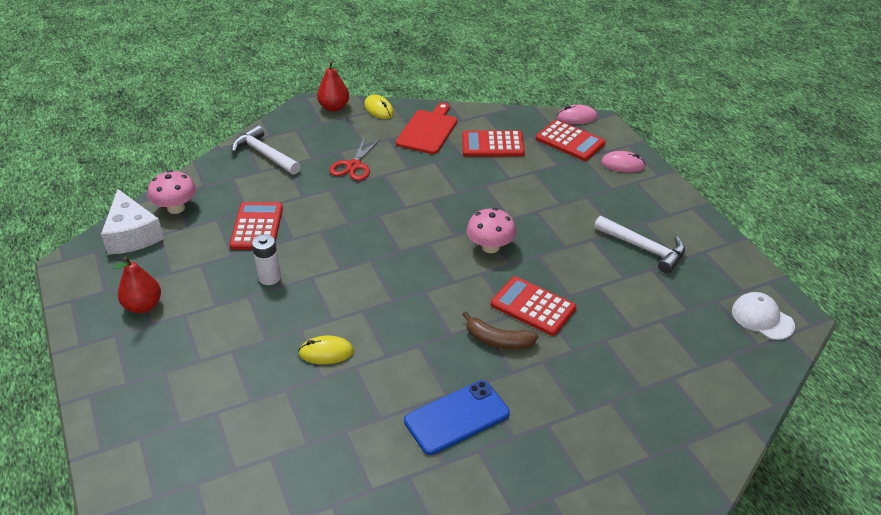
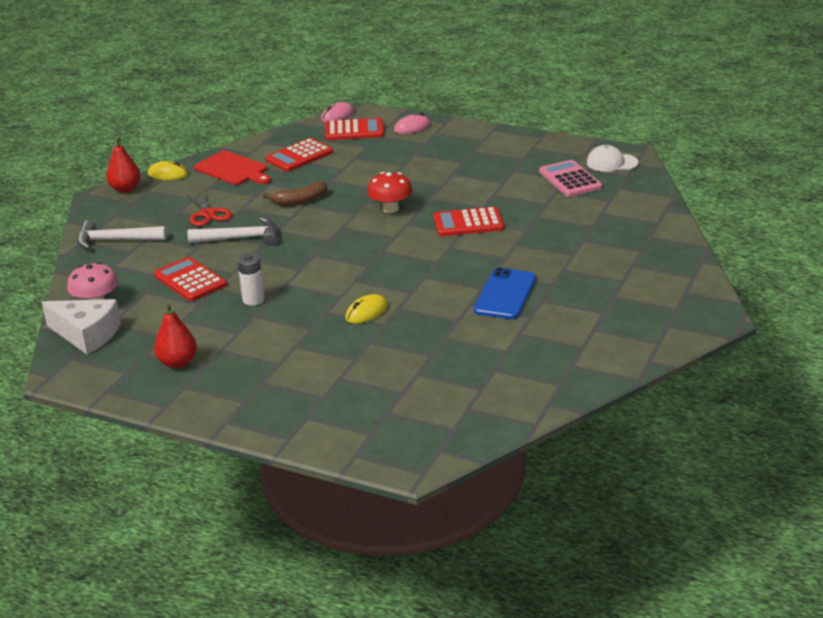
camera: 40 degrees left, 10 degrees down
red cutting board [396,103,457,154] -> red cutting board turned 150 degrees clockwise [194,151,271,185]
brown banana [462,312,539,350] -> brown banana moved to [263,181,327,205]
pink mushroom [467,208,516,253] -> red mushroom [367,172,413,213]
white hammer [594,216,685,274] -> white hammer moved to [188,217,277,246]
none -> pink calculator [539,160,602,197]

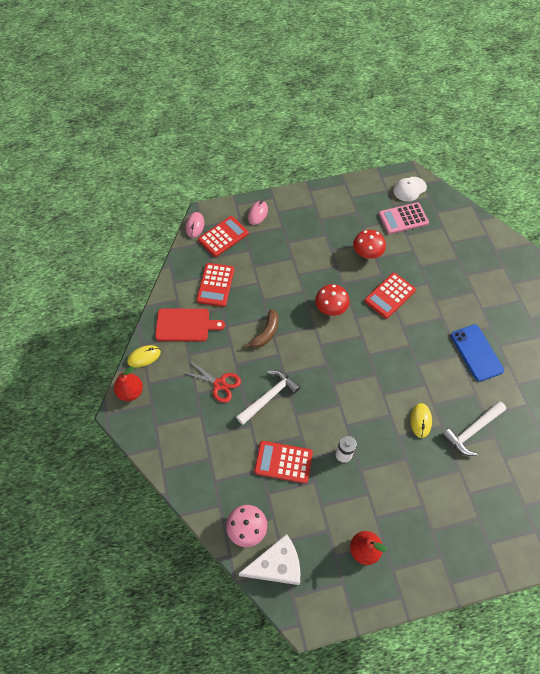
camera: 40 degrees left, 30 degrees up
white hammer [77,220,167,249] -> white hammer moved to [442,401,506,456]
pink calculator [539,160,602,197] -> pink calculator turned 45 degrees counterclockwise [379,202,429,234]
none -> red mushroom [353,230,386,259]

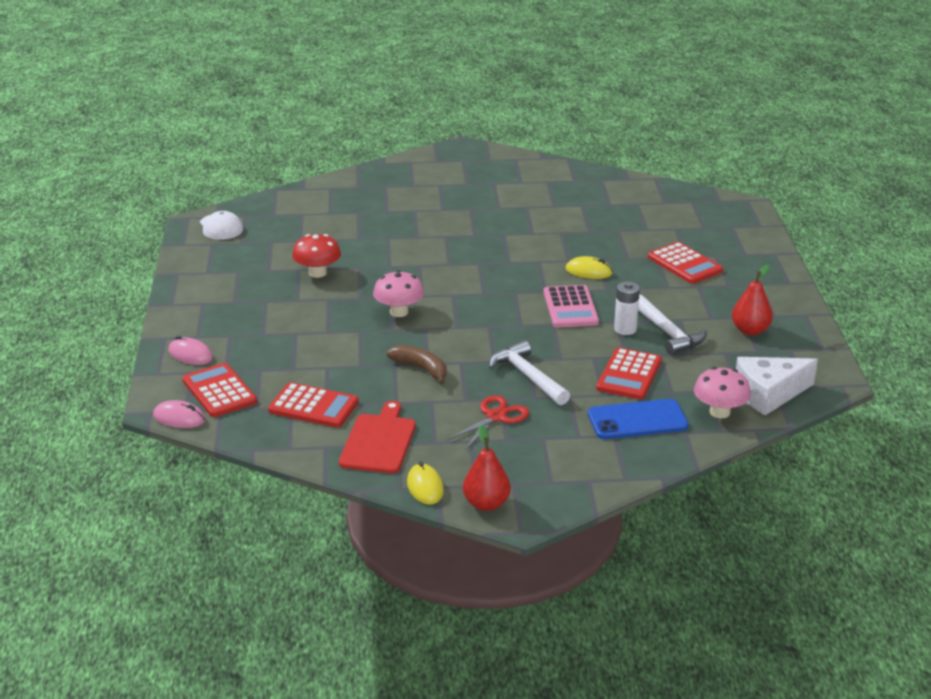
camera: 80 degrees left, 30 degrees down
white cheese [238,534,300,585] -> white cheese turned 105 degrees counterclockwise [736,357,818,416]
red mushroom [315,284,350,316] -> pink mushroom [373,270,424,317]
red calculator [364,273,416,319] -> red calculator moved to [648,242,723,284]
pink calculator [379,202,429,234] -> pink calculator moved to [543,285,599,328]
white hammer [442,401,506,456] -> white hammer moved to [638,294,706,355]
blue phone [451,324,504,382] -> blue phone moved to [588,399,689,439]

